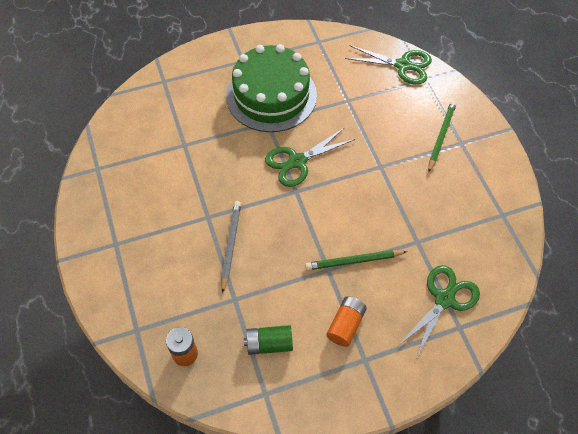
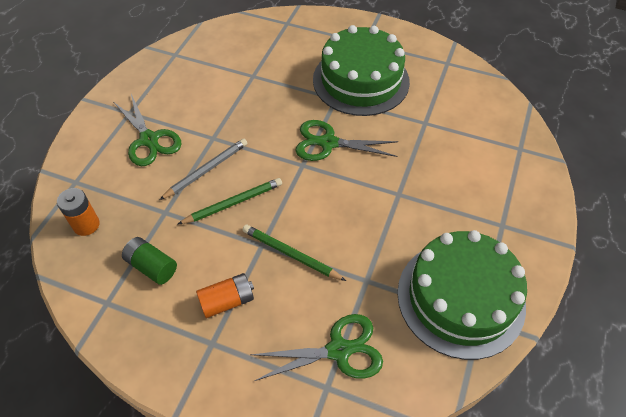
camera: 40 degrees right, 5 degrees down
green scissors [345,45,432,85] -> green scissors moved to [114,94,182,166]
green pencil [428,101,457,173] -> green pencil moved to [177,178,282,225]
none -> green cake [397,230,527,360]

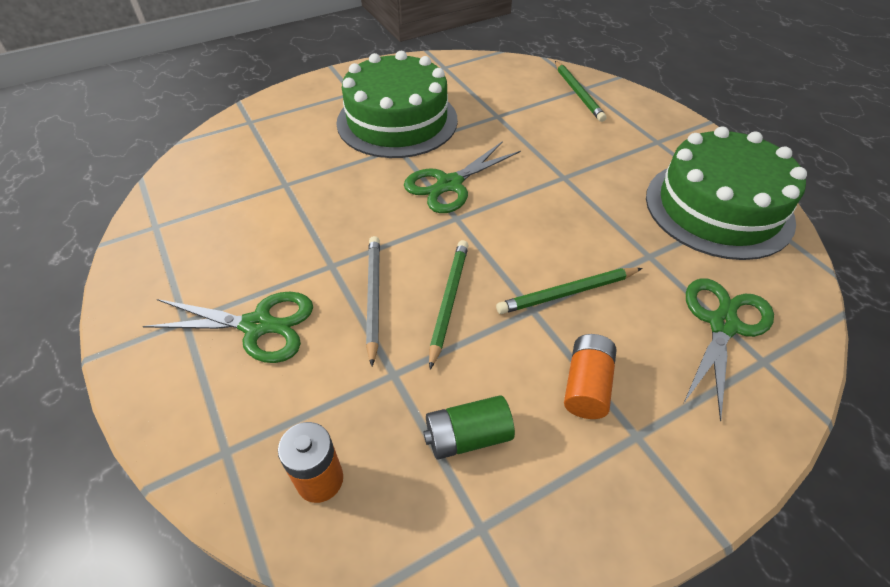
camera: 50 degrees left, 5 degrees down
none -> green pencil [555,61,607,122]

